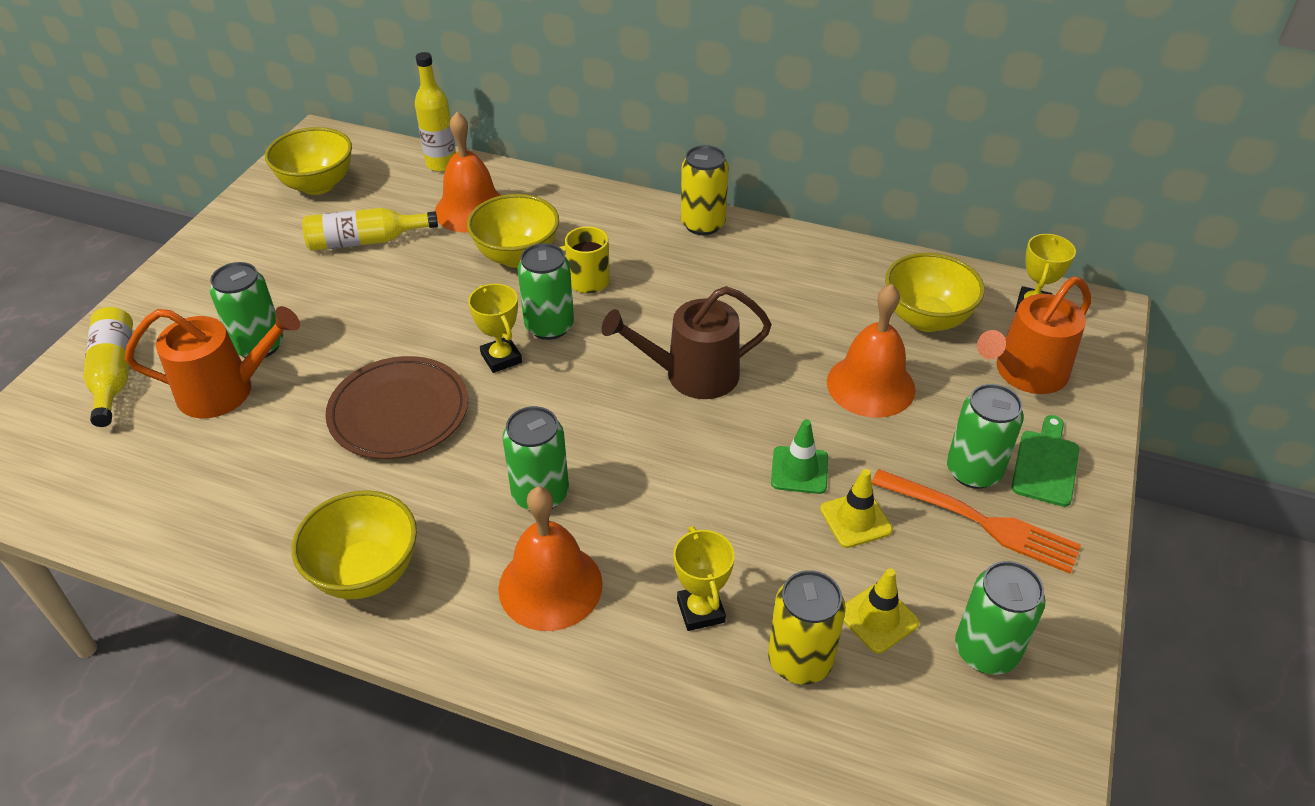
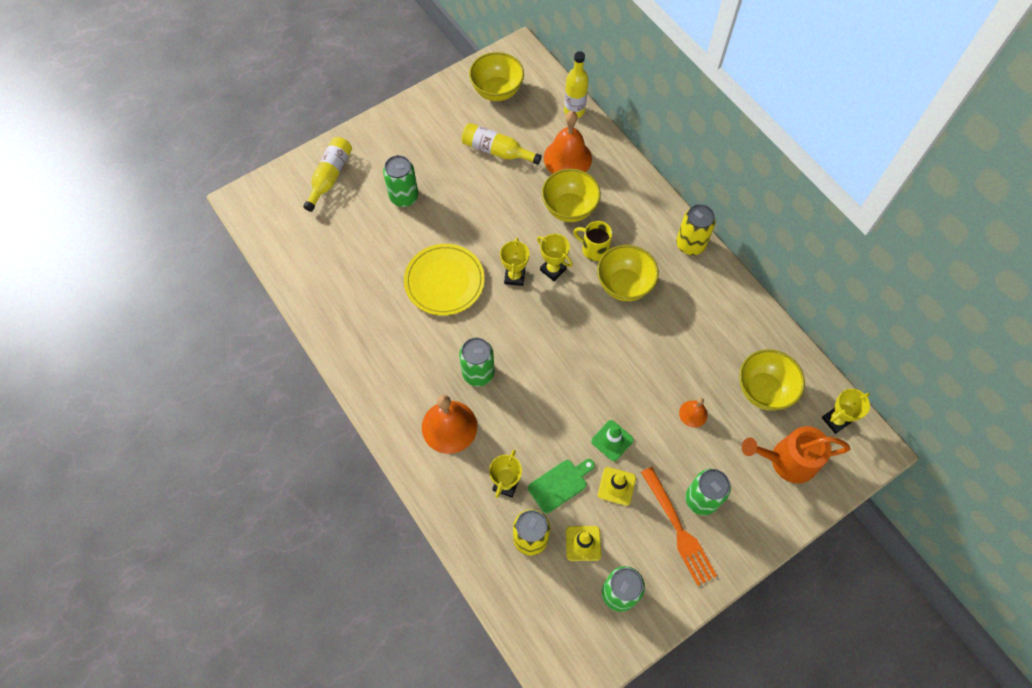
camera: 35 degrees right, 20 degrees up
orange watering can [125,306,300,418] -> none
yellow bowl [292,490,417,599] -> yellow bowl moved to [597,245,659,301]
brown plate [325,356,468,459] -> yellow plate [404,244,485,316]
green can [517,243,574,340] -> yellow trophy [537,234,573,281]
brown watering can [602,286,772,399] -> none
orange bell [827,284,916,418] -> orange bell [679,398,708,427], size x0.51
green cutting board [1011,415,1079,507] -> green cutting board moved to [528,459,595,513]

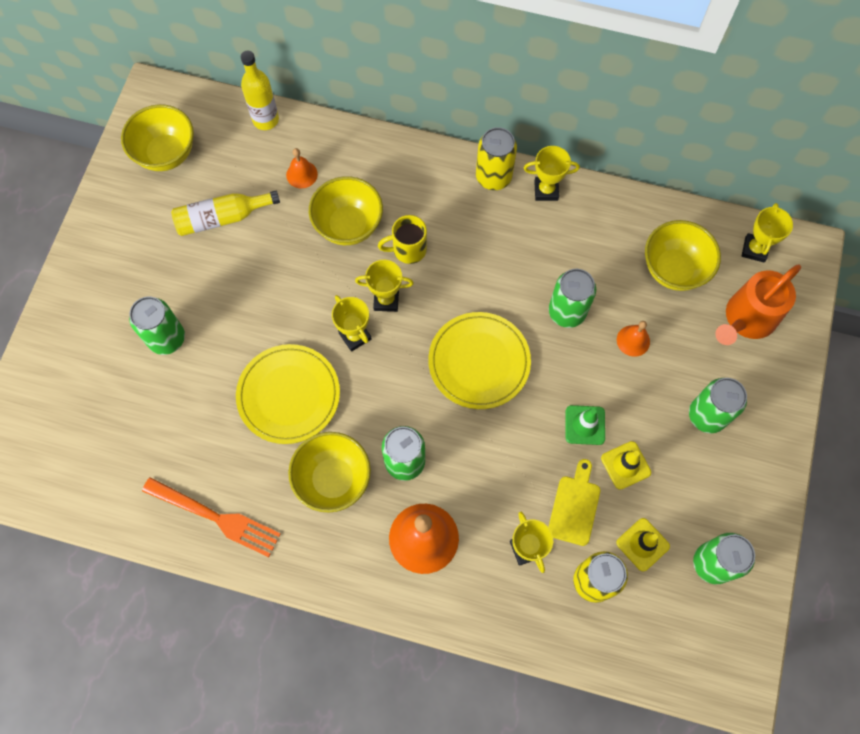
camera: 40 degrees left, 5 degrees up
yellow bottle [303,137,352,212] -> none
green cutting board [528,459,595,513] -> yellow cutting board [549,459,600,546]
orange bell [544,111,592,174] -> orange bell [286,148,318,188], size x0.51
yellow bowl [597,245,659,301] -> yellow bowl moved to [288,432,371,513]
orange fork [641,467,717,586] -> orange fork moved to [142,477,281,557]
none -> yellow plate [428,312,531,409]
none -> yellow trophy [524,146,580,201]
none -> green can [549,269,596,328]

